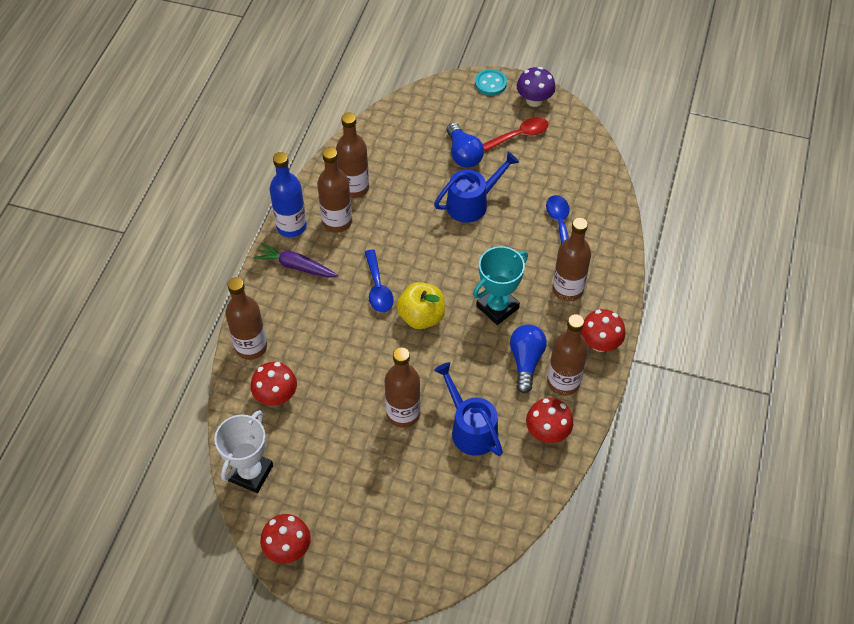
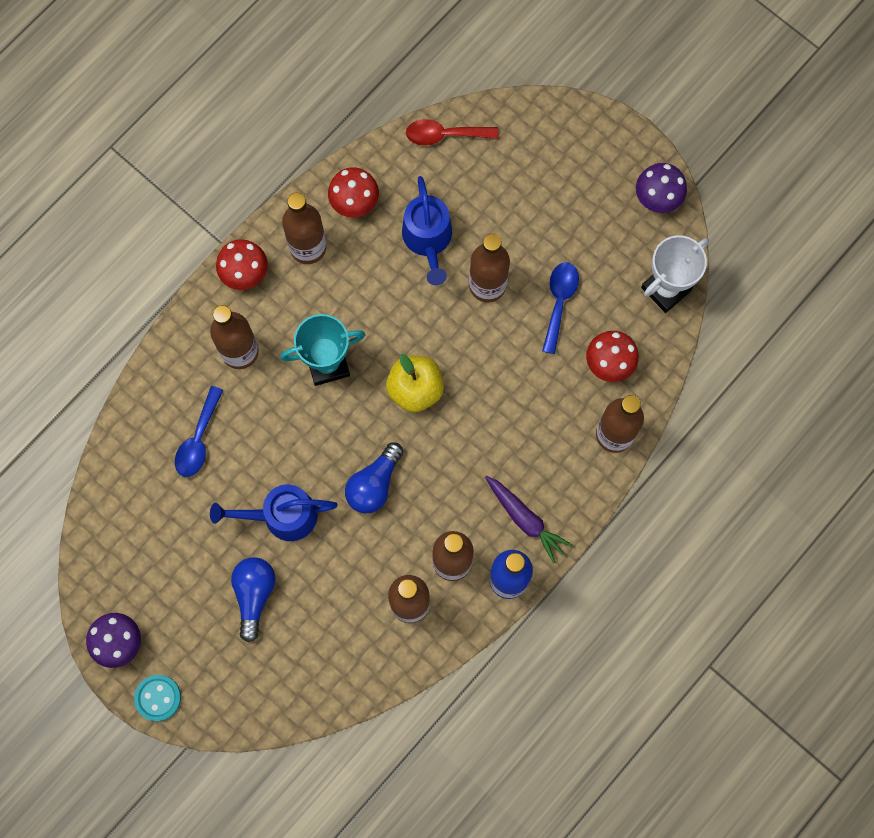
camera: 155 degrees left, 20 degrees up
red mushroom [260,514,311,564] -> purple mushroom [636,163,687,213]
blue spoon [365,249,394,313] -> blue spoon moved to [542,262,579,354]
red spoon [483,117,548,152] -> red spoon moved to [406,119,498,146]
blue light bulb [510,324,547,393] -> blue light bulb moved to [345,442,403,513]

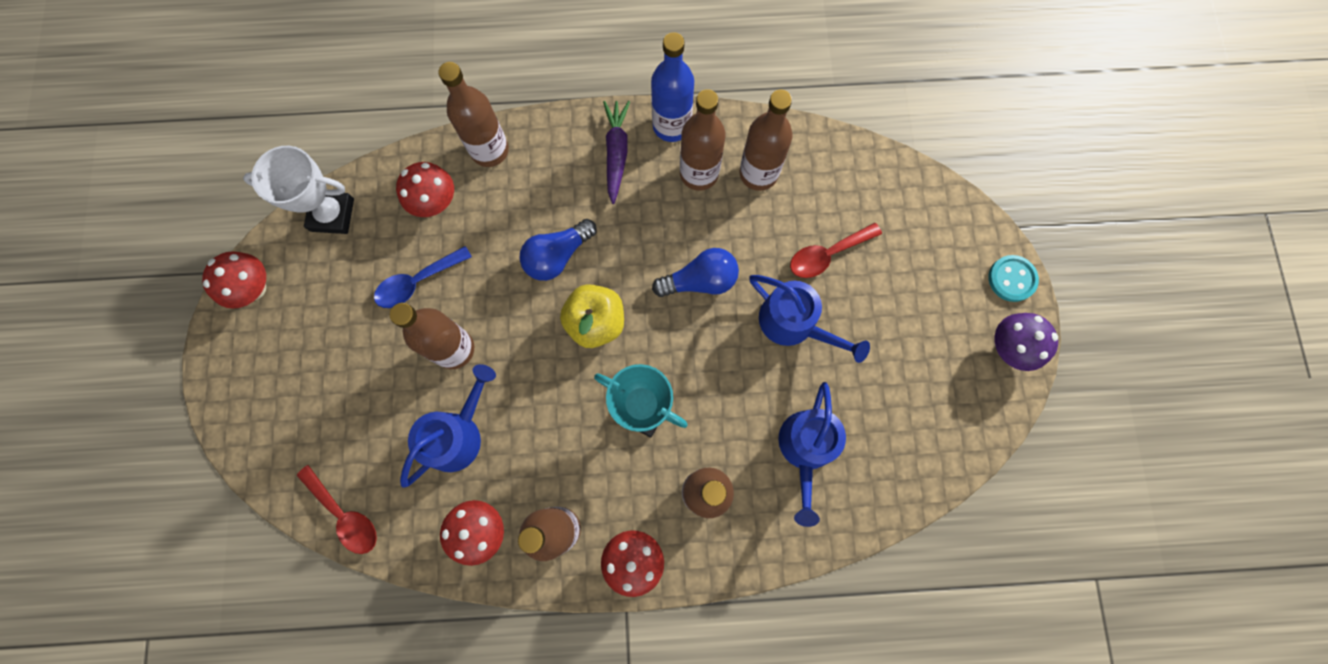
camera: 135 degrees left, 0 degrees up
blue spoon [175,386,223,477] -> blue watering can [778,382,846,527]
blue light bulb [231,557,275,642] -> blue light bulb moved to [520,219,597,281]
purple mushroom [636,163,687,213] -> red mushroom [202,251,266,309]
none -> red spoon [790,223,882,278]

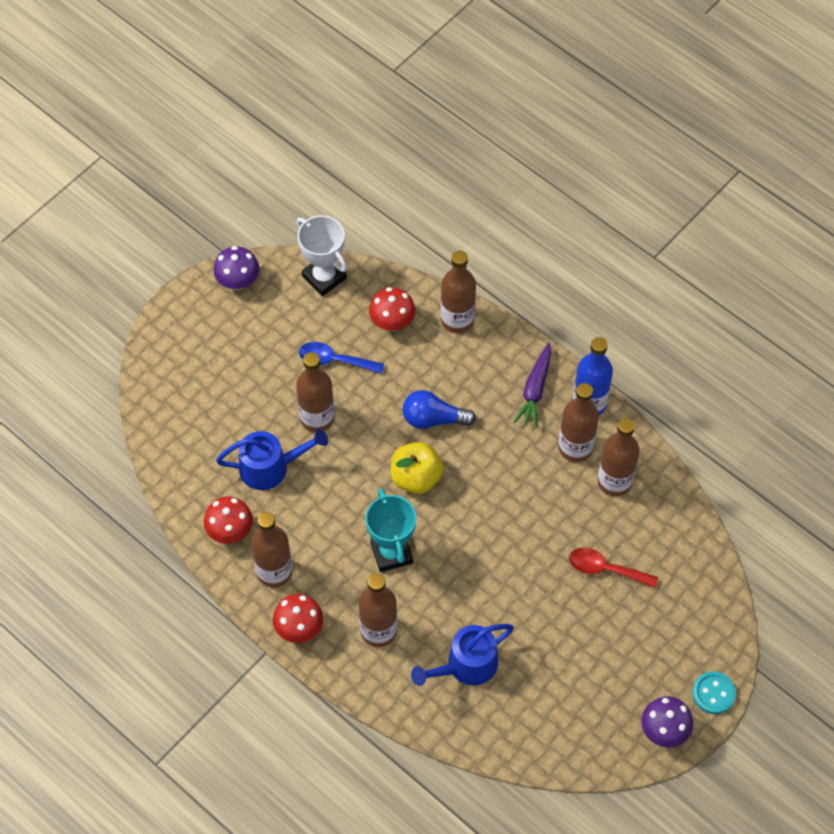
camera: 45 degrees right, 15 degrees down
red mushroom [202,251,266,309] -> purple mushroom [214,246,259,290]
red spoon [297,465,377,554] -> none
purple carrot [603,101,630,204] -> purple carrot turned 150 degrees clockwise [514,343,551,428]
blue light bulb [652,248,739,297] -> none
blue watering can [749,275,870,363] -> none

